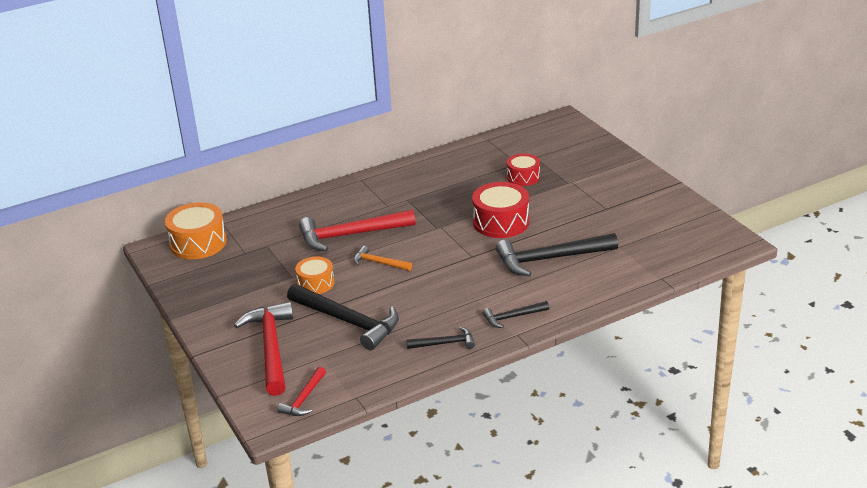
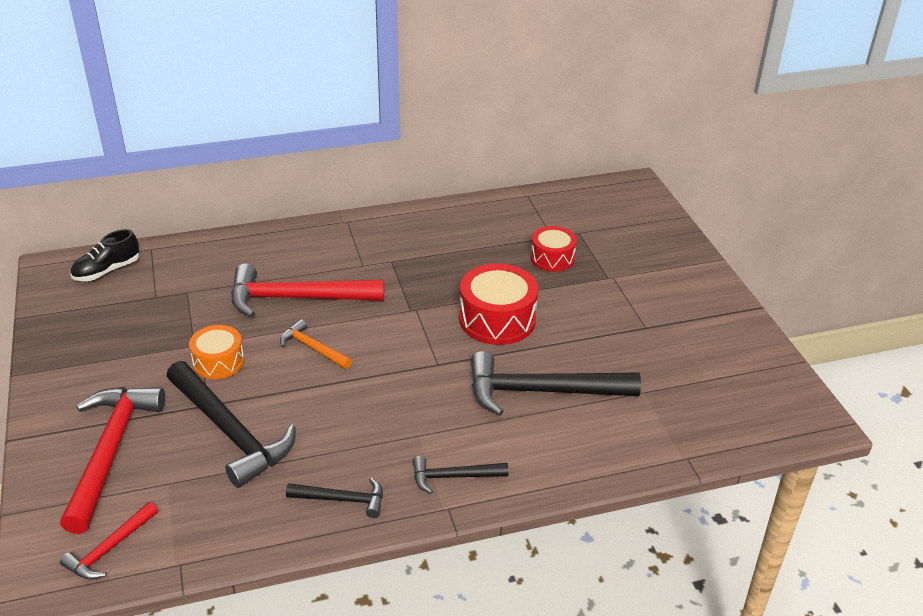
camera: 10 degrees right, 5 degrees up
orange drum [165,202,227,259] -> black shoe [71,229,139,281]

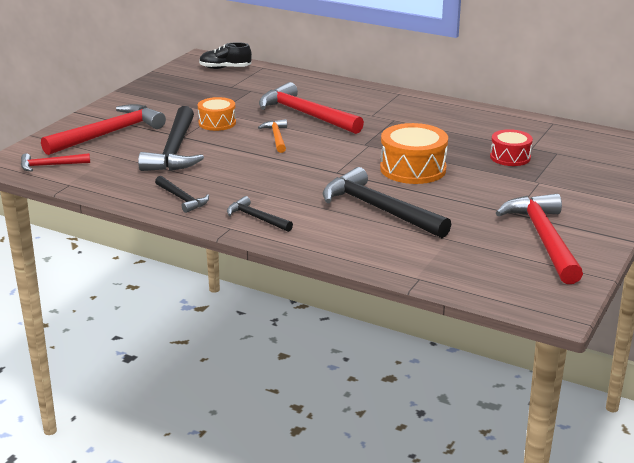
camera: 45 degrees right, 10 degrees down
red drum [459,264,538,345] -> orange drum [380,123,448,184]
none -> red hammer [496,194,583,284]

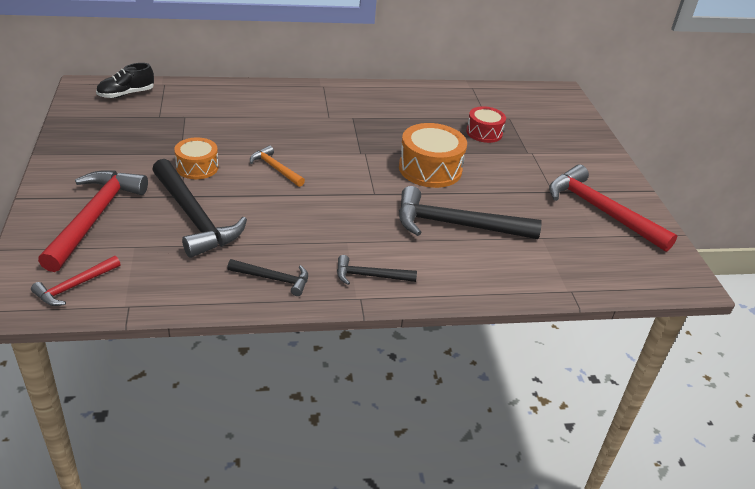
camera: 40 degrees left, 10 degrees up
red hammer [259,82,364,134] -> none

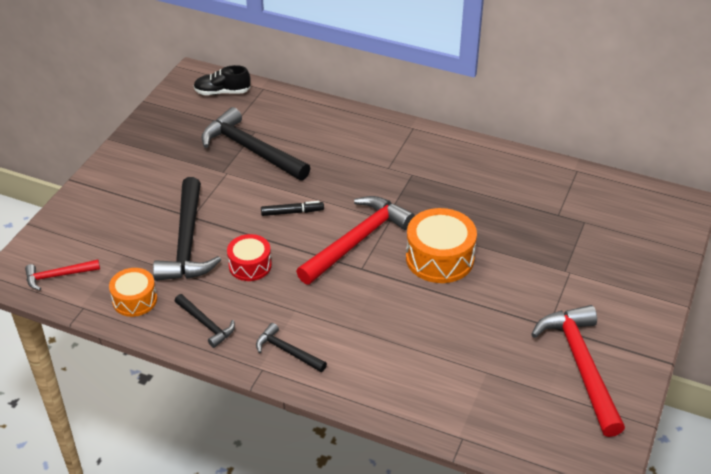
camera: 35 degrees right, 5 degrees up
red hammer [38,170,148,272] -> red hammer moved to [296,196,415,285]
orange drum [174,138,218,179] -> orange drum moved to [109,268,157,317]
orange hammer [250,146,305,187] -> black marker [261,201,324,216]
black hammer [399,186,542,239] -> black hammer moved to [202,107,310,181]
red drum [466,106,506,143] -> red drum moved to [227,234,272,281]

